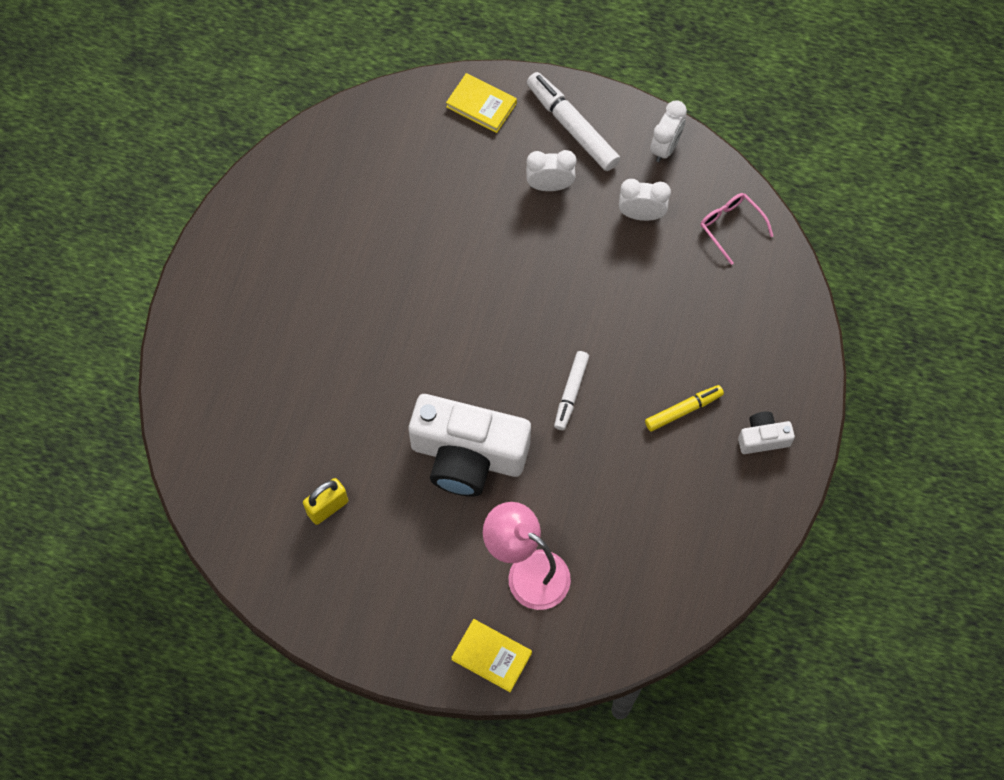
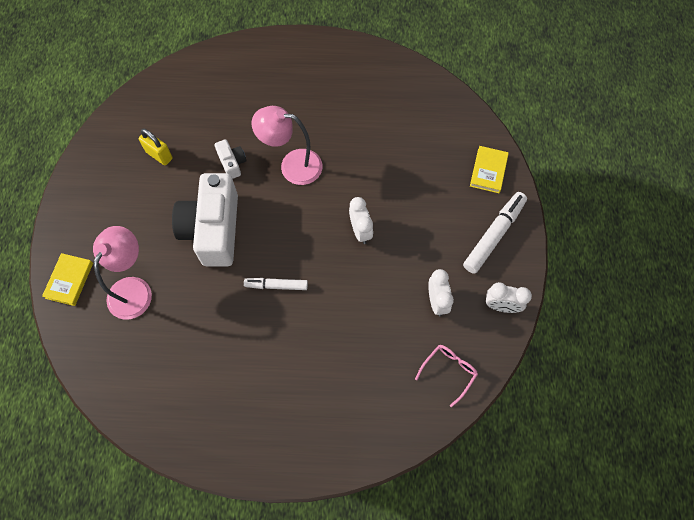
camera: 75 degrees right, 0 degrees up
white clock [526,150,576,191] -> white clock moved to [349,197,373,244]
yellow marker [645,385,724,431] -> none
white camera [738,411,795,454] -> white camera moved to [215,139,246,179]
none -> pink lamp [251,106,323,185]

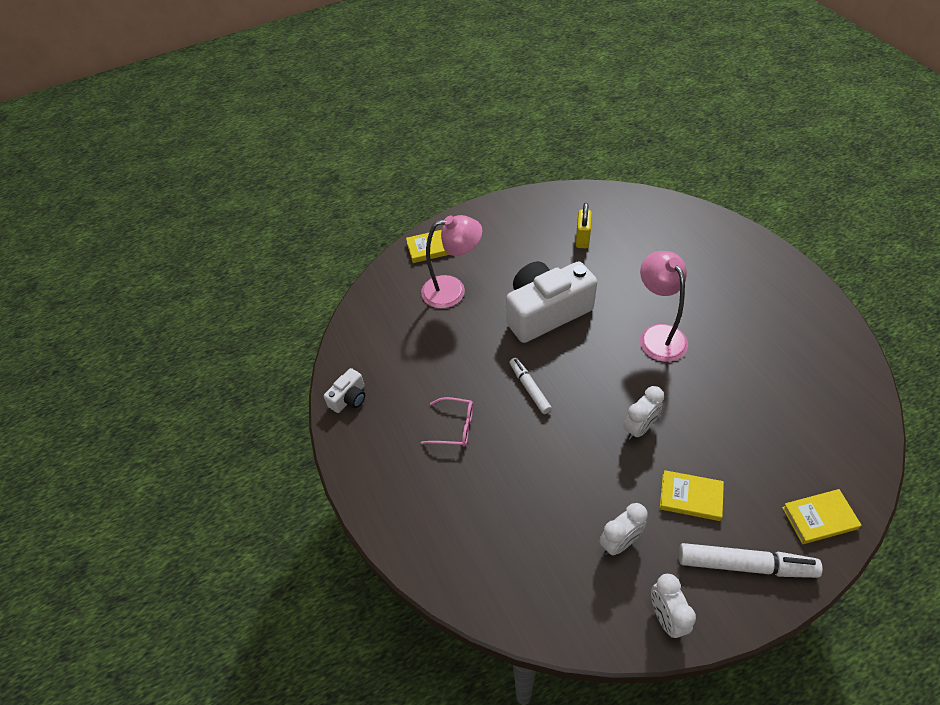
camera: 65 degrees right, 15 degrees down
white camera [215,139,246,179] -> white camera moved to [324,368,365,413]
pink glasses [415,345,478,407] -> pink glasses moved to [421,397,473,447]
none -> yellow book [660,470,724,521]

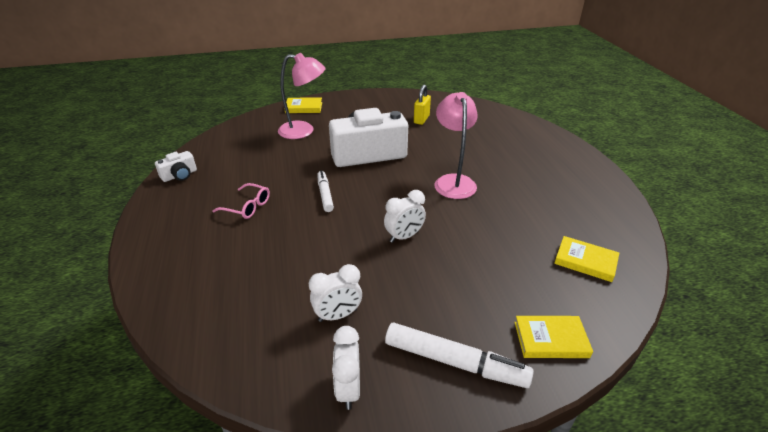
camera: 10 degrees right, 15 degrees down
yellow book [660,470,724,521] -> yellow book moved to [554,236,619,282]

